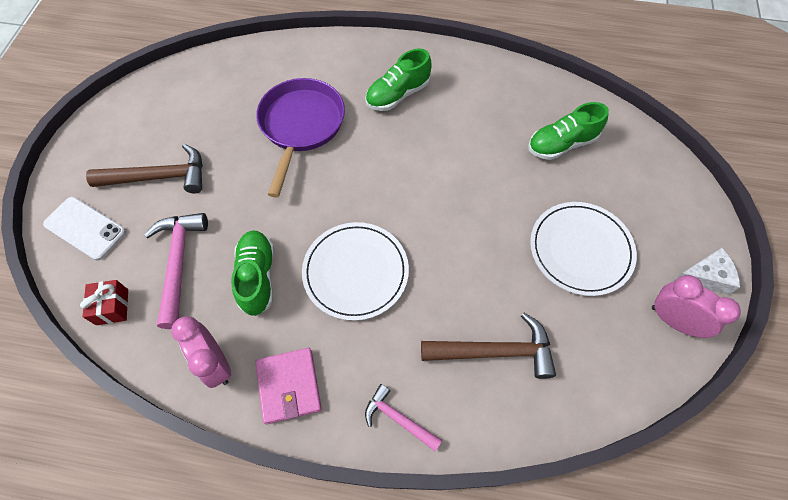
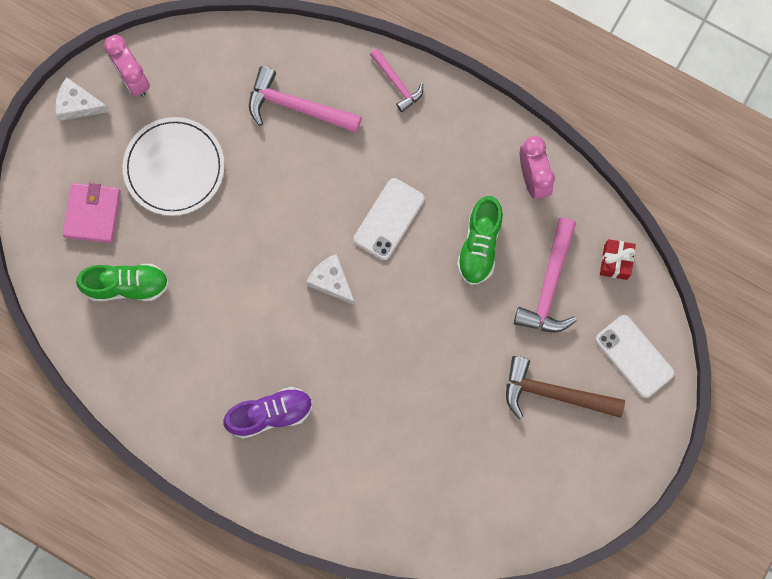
camera: 160 degrees left, 15 degrees up
pink wallet [255,348,322,424] -> pink wallet moved to [63,183,121,243]
purple pan [256,78,345,197] -> none
white plate [302,222,409,321] -> white phone [354,178,425,260]
green shoe [365,49,431,111] -> purple shoe [223,387,313,439]
brown hammer [421,313,556,379] -> pink hammer [249,66,362,133]
none -> white cheese [306,254,355,305]

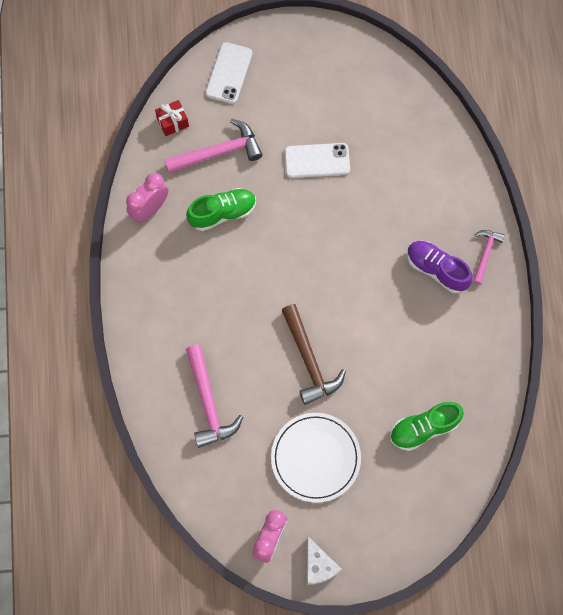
camera: 125 degrees left, 5 degrees down
pink wallet [63,183,121,243] -> none
green shoe [76,264,169,301] -> green shoe turned 75 degrees counterclockwise [390,402,464,451]
white cheese [306,254,355,305] -> none
white phone [354,178,425,260] -> white phone moved to [284,143,350,178]
pink hammer [370,48,423,112] -> pink hammer moved to [473,230,505,285]
brown hammer [506,356,625,419] -> brown hammer moved to [282,304,346,405]

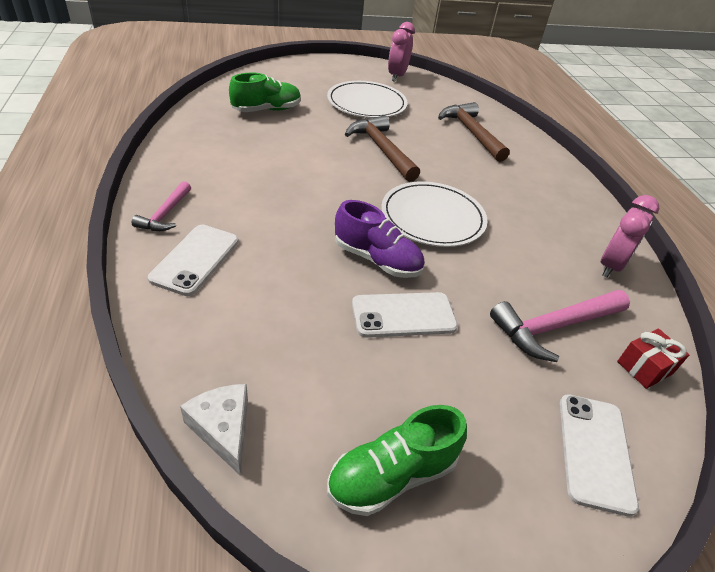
camera: 170 degrees right, 30 degrees down
green shoe [186,188,256,231] -> green shoe moved to [327,405,467,516]
pink hammer [186,344,243,448] -> brown hammer [438,102,510,162]
white cheese [307,537,342,585] -> white cheese moved to [180,384,248,475]
purple shoe [407,241,473,293] -> purple shoe moved to [335,200,425,278]
none -> white phone [148,225,239,296]
none -> white plate [381,181,487,247]

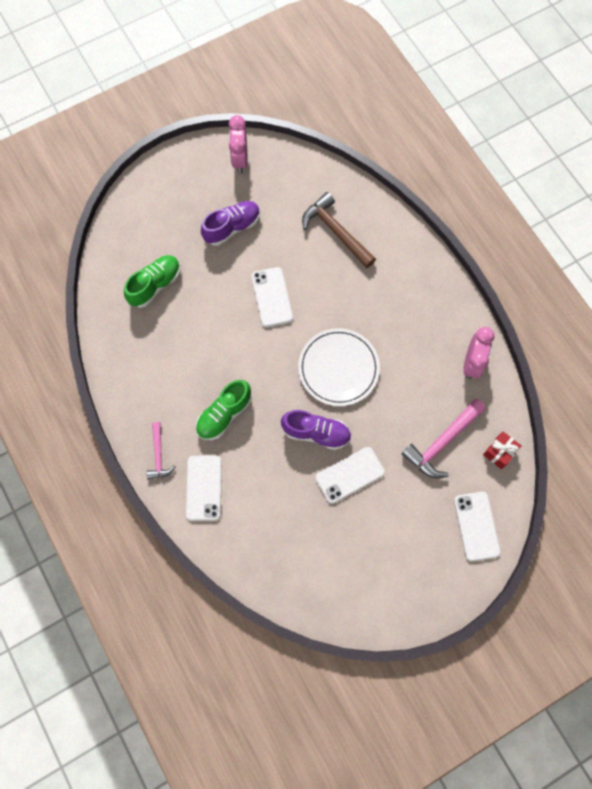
camera: 15 degrees left, 30 degrees up
white cheese [180,384,248,475] -> none
white plate [327,81,408,118] -> purple shoe [201,201,260,246]
green shoe [327,405,467,516] -> green shoe moved to [196,380,252,440]
brown hammer [345,115,420,182] -> white phone [252,267,293,328]

